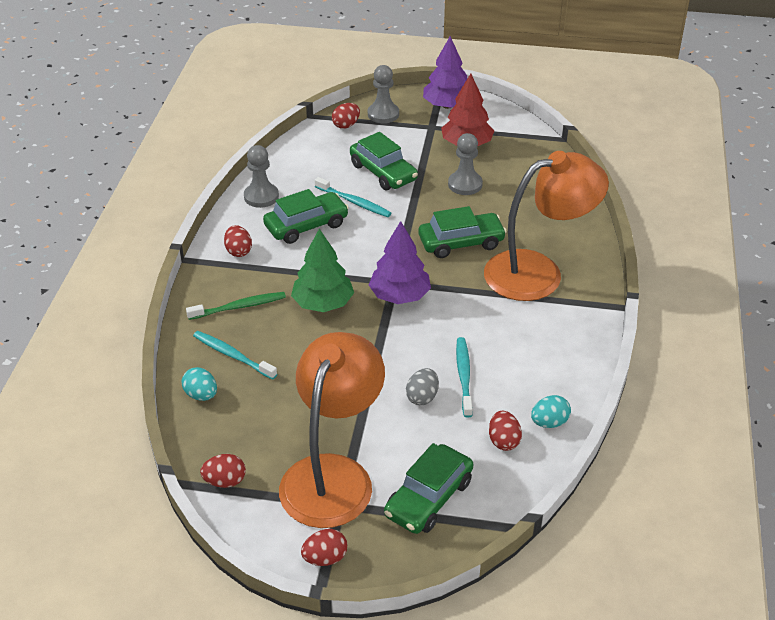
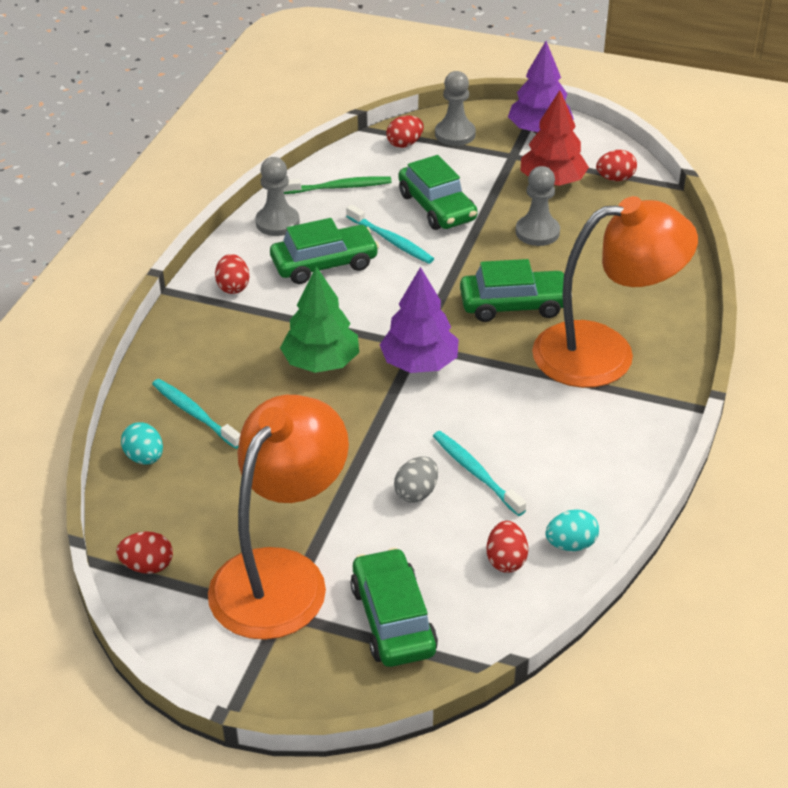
camera: 10 degrees right, 0 degrees up
green toothbrush [186,292,286,320] -> green toothbrush moved to [283,176,392,194]
red egg [301,529,347,566] -> red egg moved to [596,150,637,181]
green car [384,443,474,534] -> green car turned 120 degrees clockwise [351,548,438,667]
turquoise toothbrush [456,337,473,418] -> turquoise toothbrush turned 45 degrees counterclockwise [433,431,526,516]

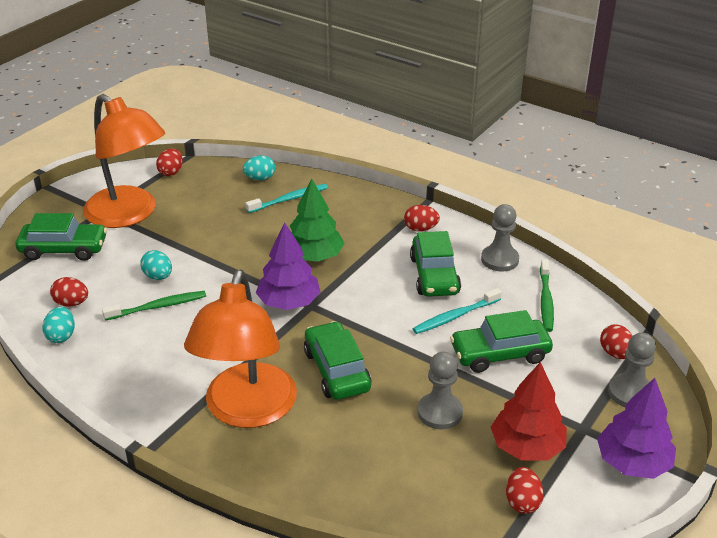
camera: 105 degrees right, 5 degrees down
grey egg [394,456,438,503] -> turquoise egg [140,250,172,280]
turquoise toothbrush [433,431,526,516] -> green toothbrush [102,291,206,321]
green car [460,259,564,322] -> green car turned 150 degrees clockwise [304,321,371,400]

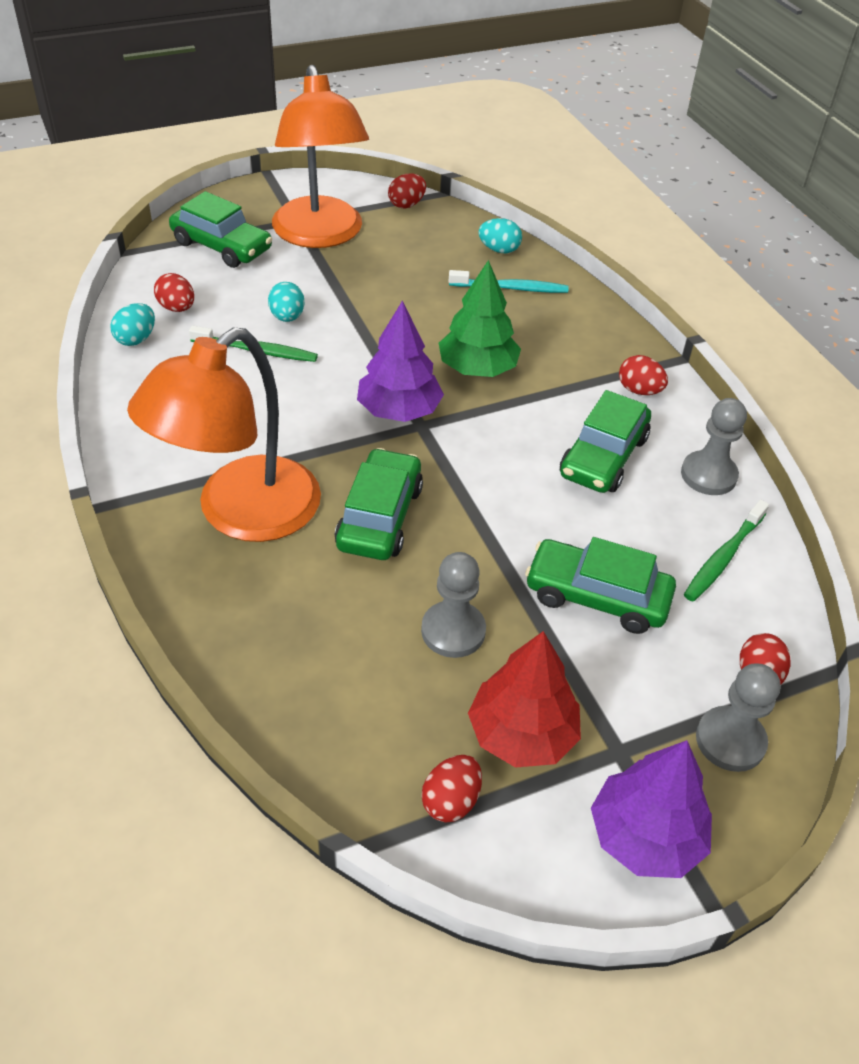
camera: 30 degrees right, 10 degrees up
turquoise toothbrush [413,288,502,334] -> none

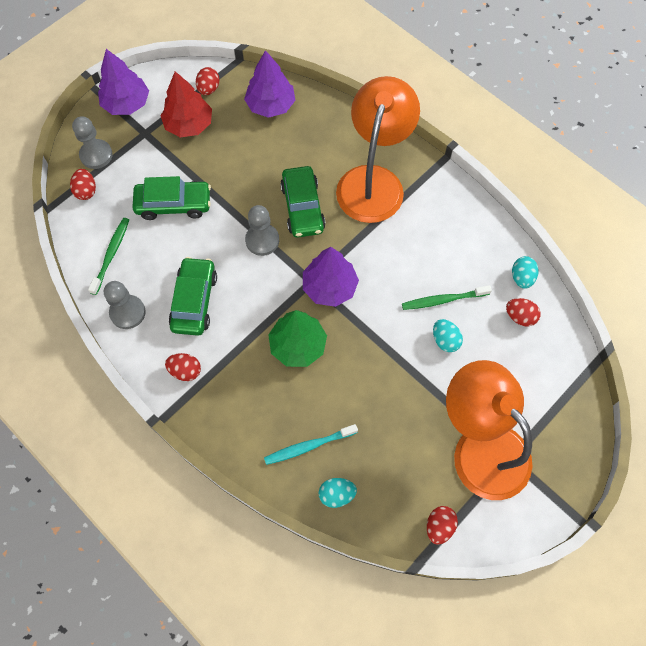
camera: 160 degrees right, 20 degrees up
green car [169,191,272,268] -> none
grey pawn [421,552,486,658] -> grey pawn moved to [245,205,279,256]
none -> purple tree [244,50,295,118]

